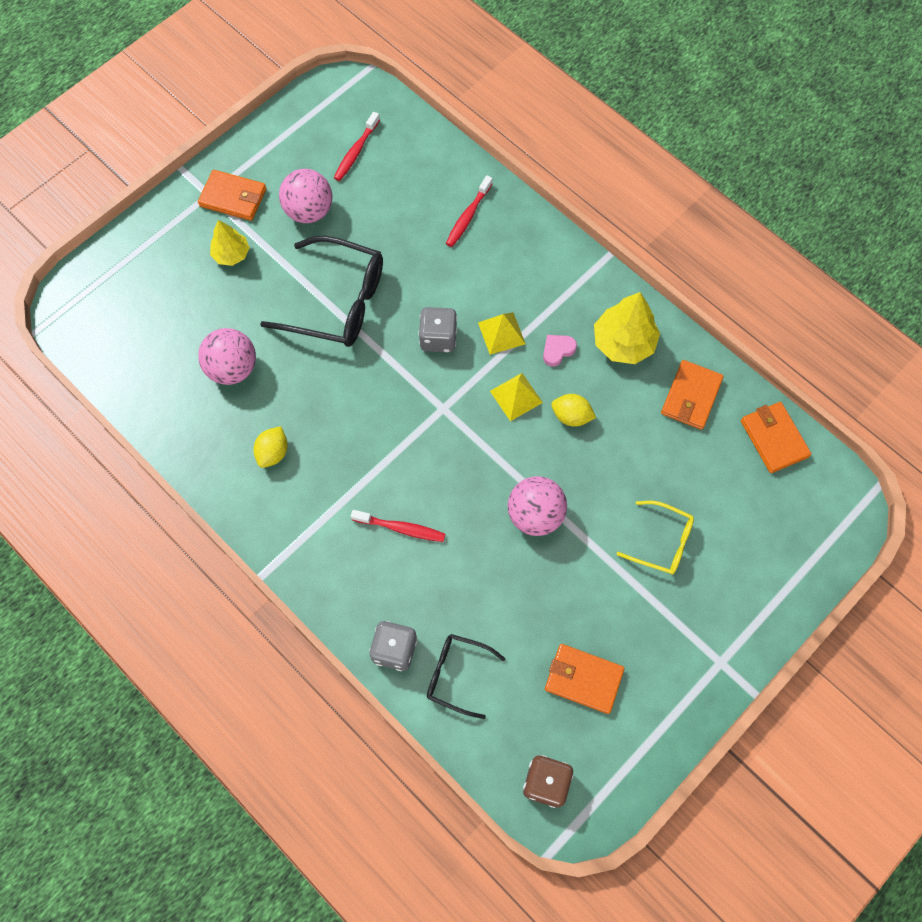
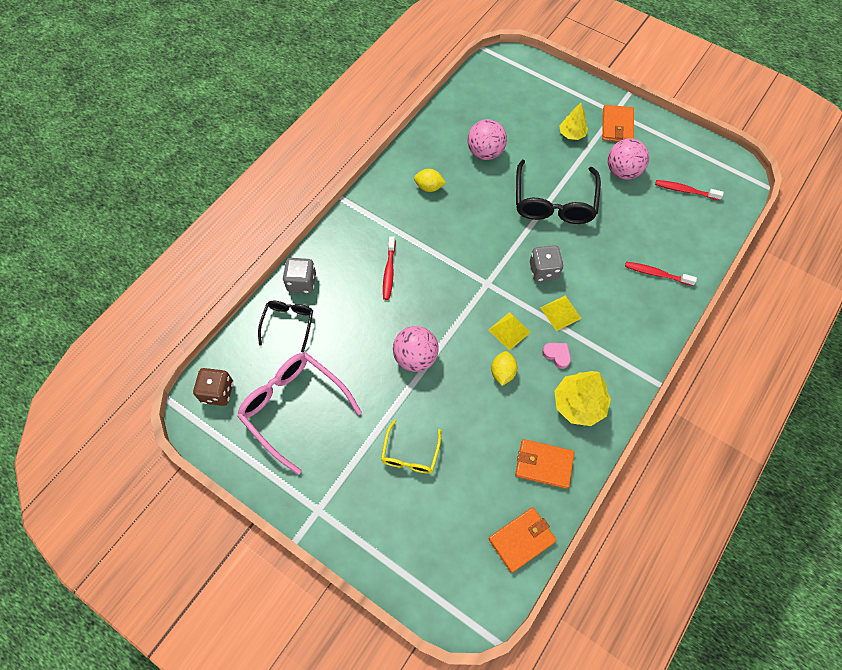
camera: 80 degrees right, 5 degrees down
orange wallet [545,644,625,714] -> pink glasses [237,353,362,475]

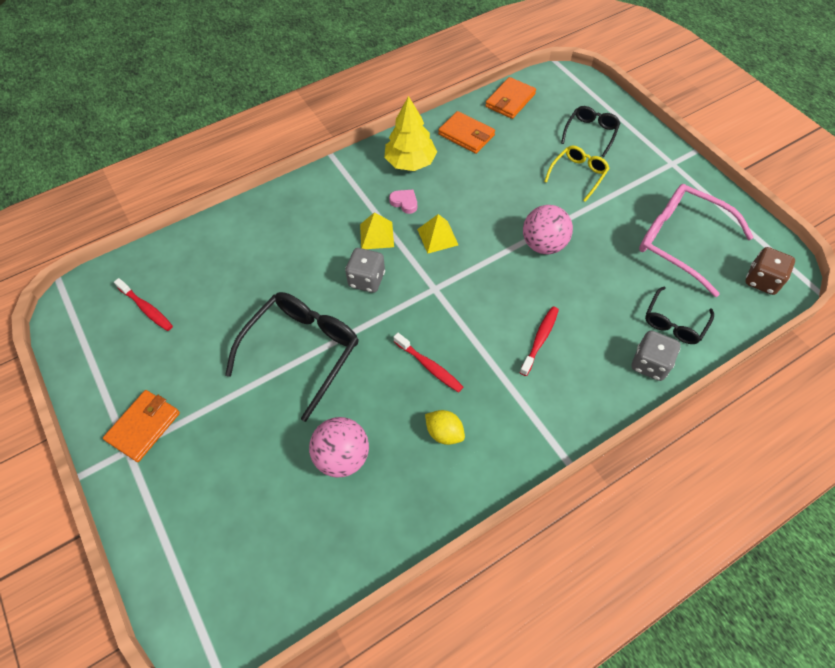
camera: 155 degrees left, 5 degrees down
pink glasses [237,353,362,475] -> pink glasses turned 150 degrees clockwise [639,184,754,297]
orange wallet [488,507,557,573] -> orange wallet turned 45 degrees counterclockwise [485,77,536,119]
yellow lemon [491,351,517,386] -> none
pink heart [542,343,571,369] -> pink heart turned 150 degrees clockwise [389,189,417,214]
yellow tree [559,103,588,140] -> none
pink ball [608,138,649,179] -> none
red toothbrush [625,262,697,286] -> red toothbrush moved to [394,333,463,393]
none -> black glasses [561,106,620,157]

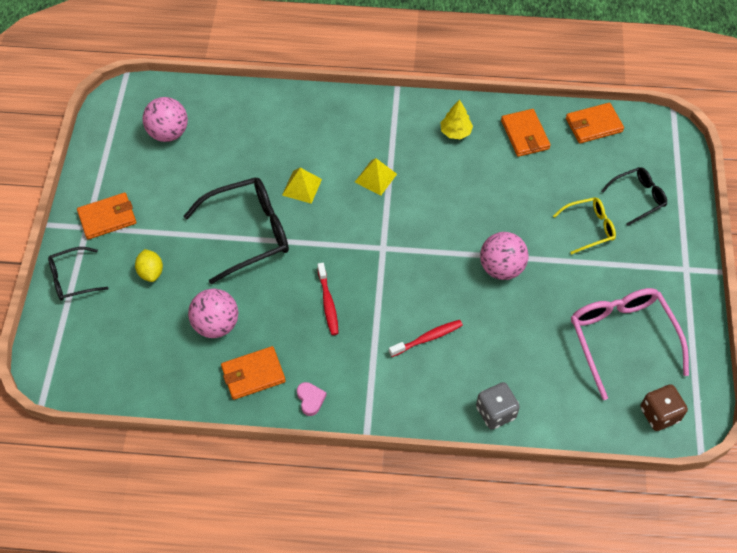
camera: 35 degrees right, 0 degrees up
red toothbrush [114,278,173,331] -> pink ball [143,97,188,142]
grey dice [345,248,385,293] -> none
yellow tree [384,96,437,171] -> yellow tree [441,99,473,139], size x0.62
pink heart [389,189,417,214] -> pink heart moved to [297,382,327,416]
yellow pyramid [417,214,458,254] -> yellow pyramid moved to [282,168,322,204]
yellow lemon [425,410,465,445] -> yellow lemon moved to [135,249,163,282]
black glasses [645,287,714,344] -> black glasses moved to [48,247,108,301]
none -> orange wallet [221,346,286,400]

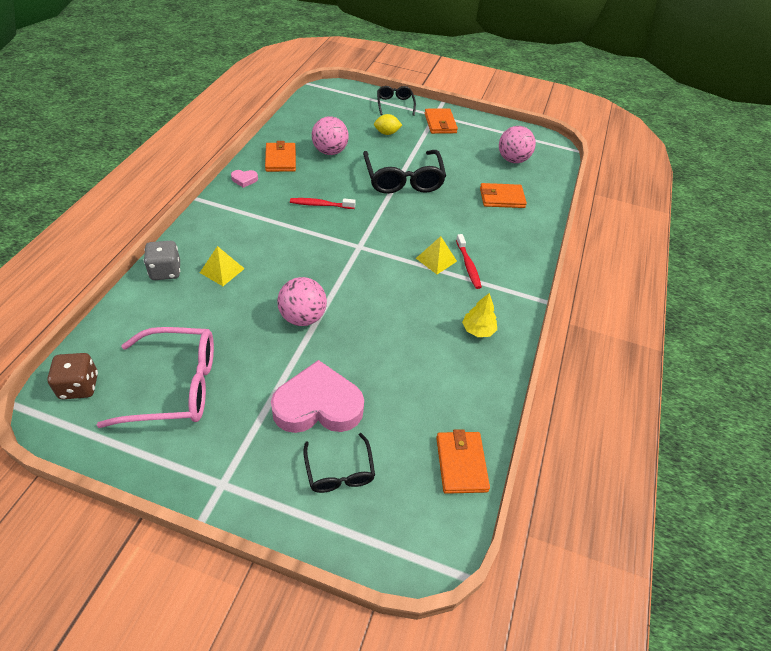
camera: 100 degrees right, 10 degrees down
yellow pyramid [282,168,322,204] -> yellow pyramid moved to [200,246,245,286]
red toothbrush [389,320,463,357] -> red toothbrush moved to [456,234,482,289]
orange wallet [501,109,551,157] -> orange wallet moved to [480,183,527,208]
yellow glasses [553,197,616,255] -> pink heart [271,360,364,433]

